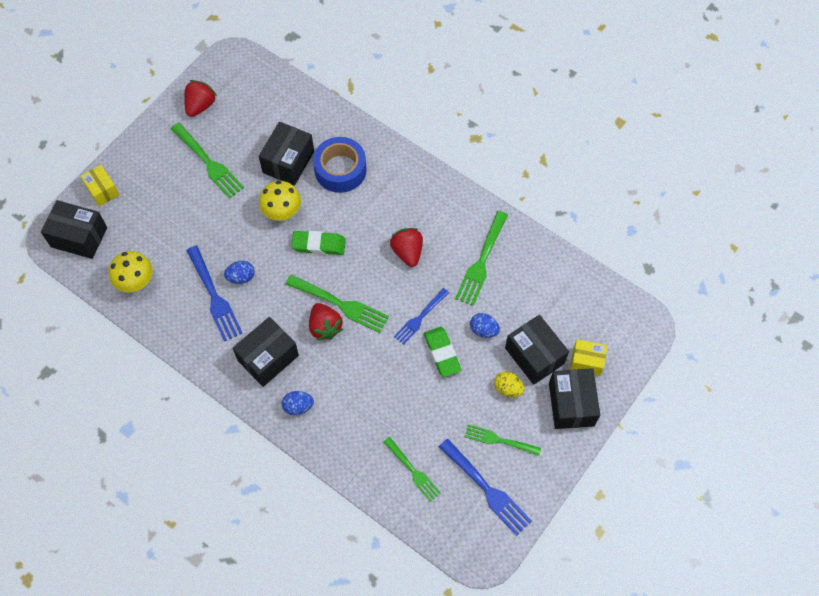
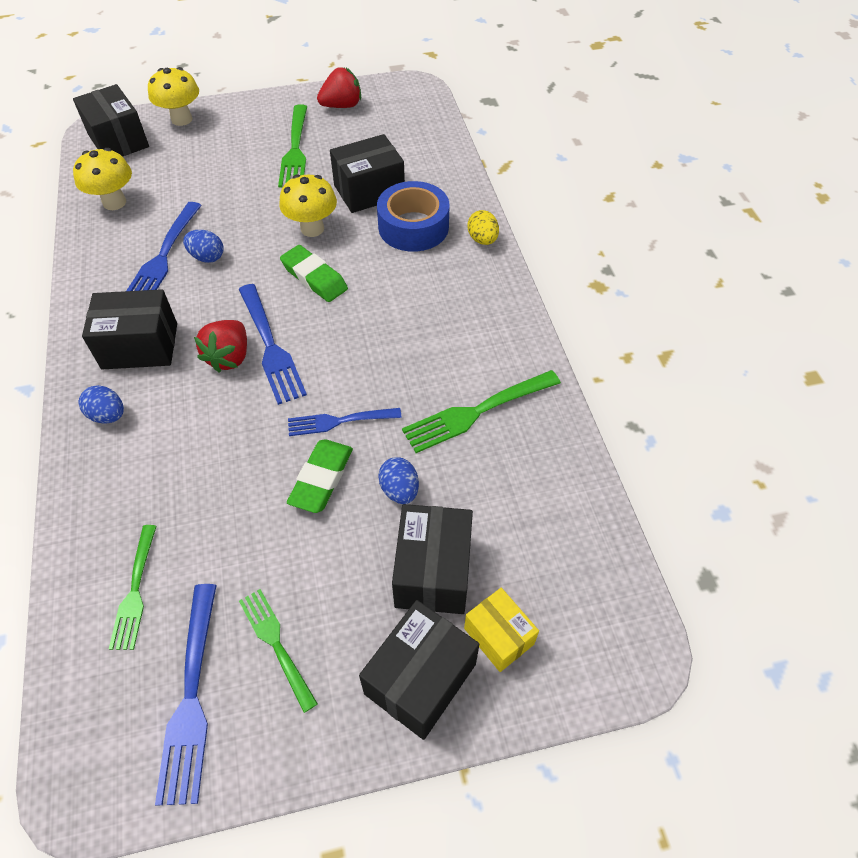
camera: 40 degrees right, 10 degrees down
yellow box [80,165,119,206] -> yellow mushroom [148,67,199,126]
green fork [285,275,389,333] -> blue fork [239,284,307,405]
red strawberry [390,228,423,267] -> none
yellow egg [494,372,525,397] -> yellow egg moved to [467,210,499,245]

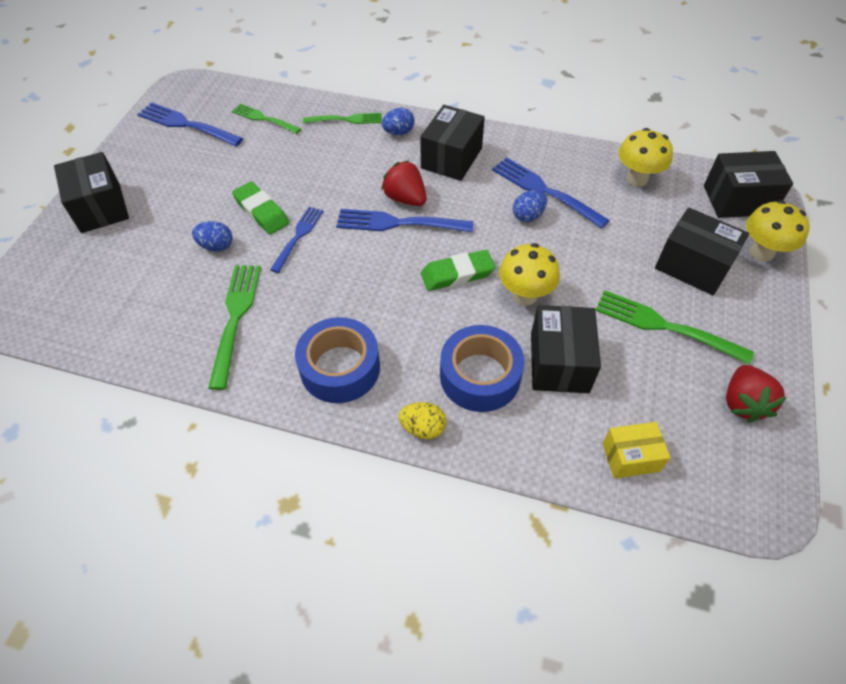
camera: 120 degrees right, 0 degrees up
green fork [239,589,318,713] -> green fork moved to [303,113,382,124]
black box [392,504,473,614] -> black box moved to [655,207,749,295]
yellow box [464,588,539,672] -> yellow box moved to [602,422,671,479]
none -> blue tape [295,317,380,403]

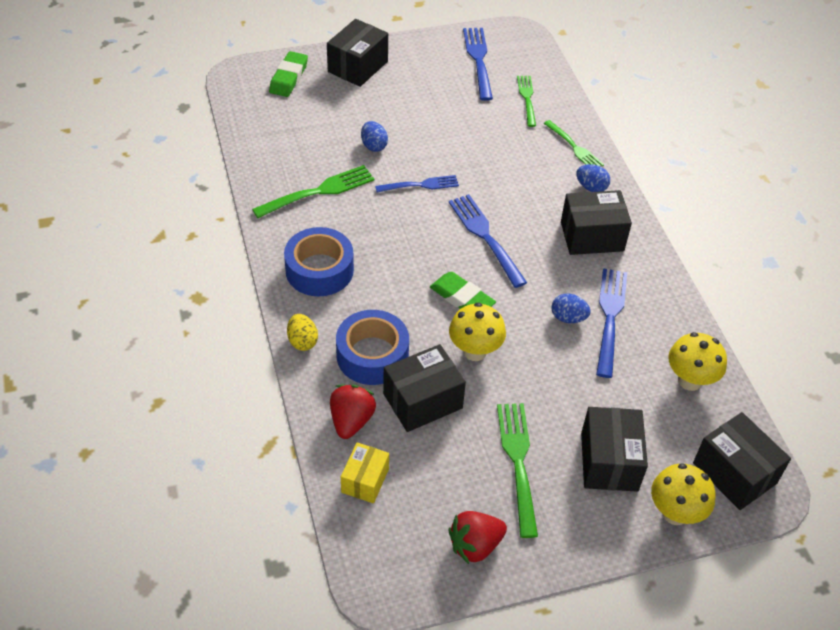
camera: 55 degrees right, 5 degrees down
green eraser [232,182,289,235] -> green eraser moved to [269,51,308,97]
red strawberry [381,160,426,206] -> red strawberry moved to [330,385,376,439]
yellow box [602,422,671,479] -> yellow box turned 60 degrees clockwise [341,442,389,503]

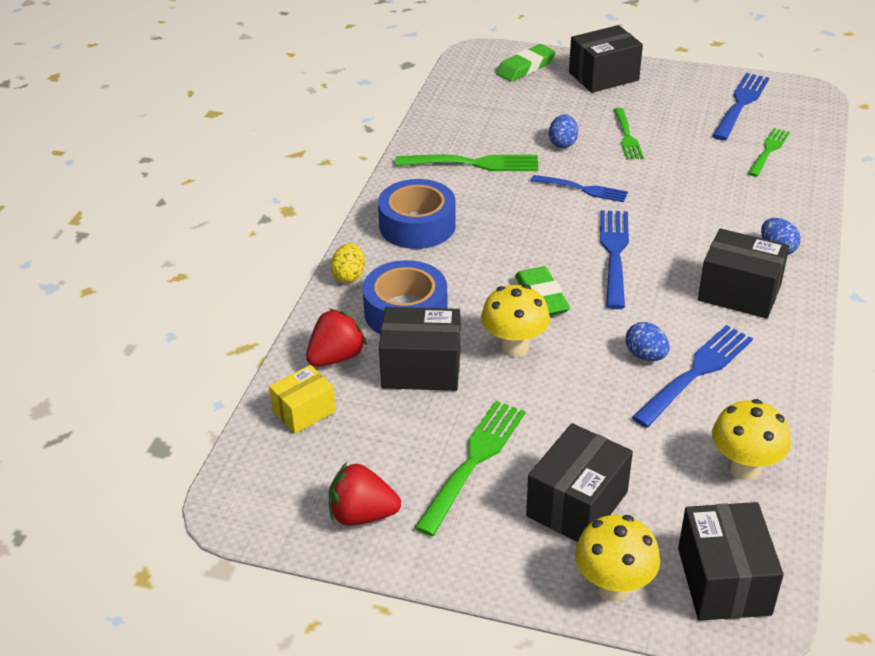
camera: 35 degrees right, 10 degrees down
green fork [544,120,604,167] -> green fork moved to [614,108,644,160]

